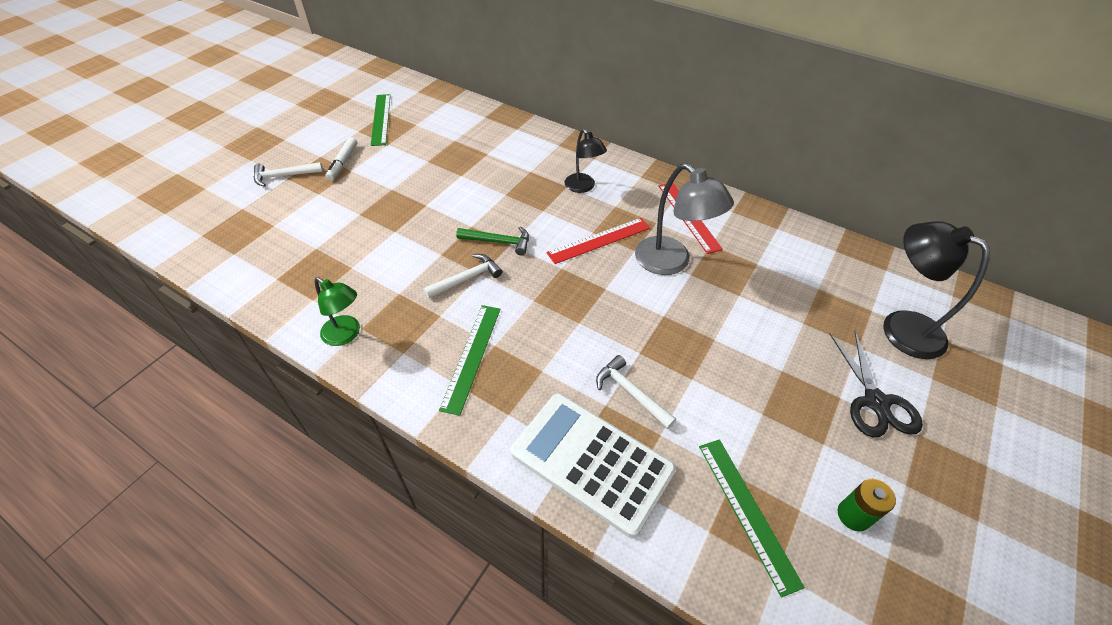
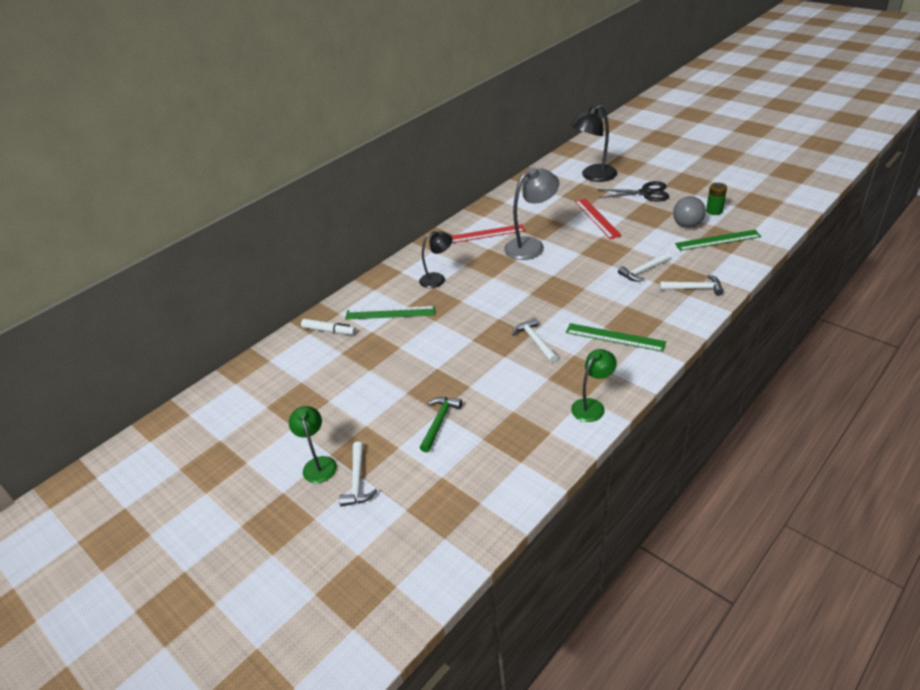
camera: 75 degrees left, 10 degrees down
white marker [325,137,357,181] -> white marker moved to [301,319,356,335]
green ruler [371,94,391,146] -> green ruler moved to [345,306,435,320]
green hammer [456,226,529,256] -> green hammer moved to [420,397,462,453]
white calculator [511,394,676,538] -> white hammer [660,275,724,296]
red ruler [547,218,650,264] -> red ruler moved to [575,199,622,239]
none -> green lamp [289,406,337,483]
none -> grey ball [673,196,706,228]

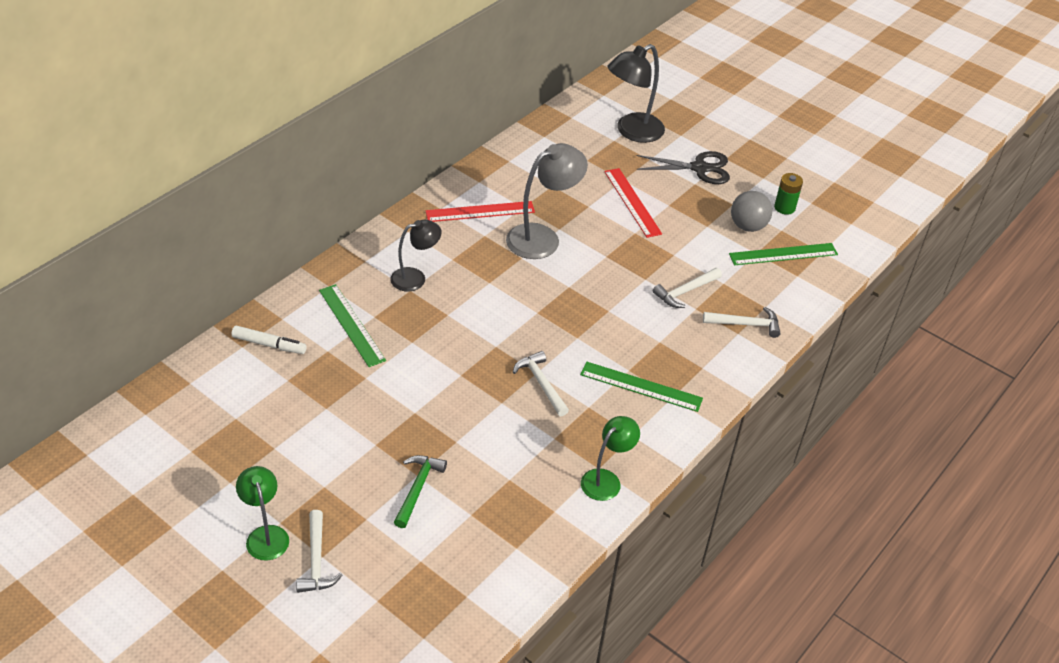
camera: 10 degrees left, 5 degrees up
green ruler [345,306,435,320] -> green ruler turned 60 degrees clockwise [319,284,386,367]

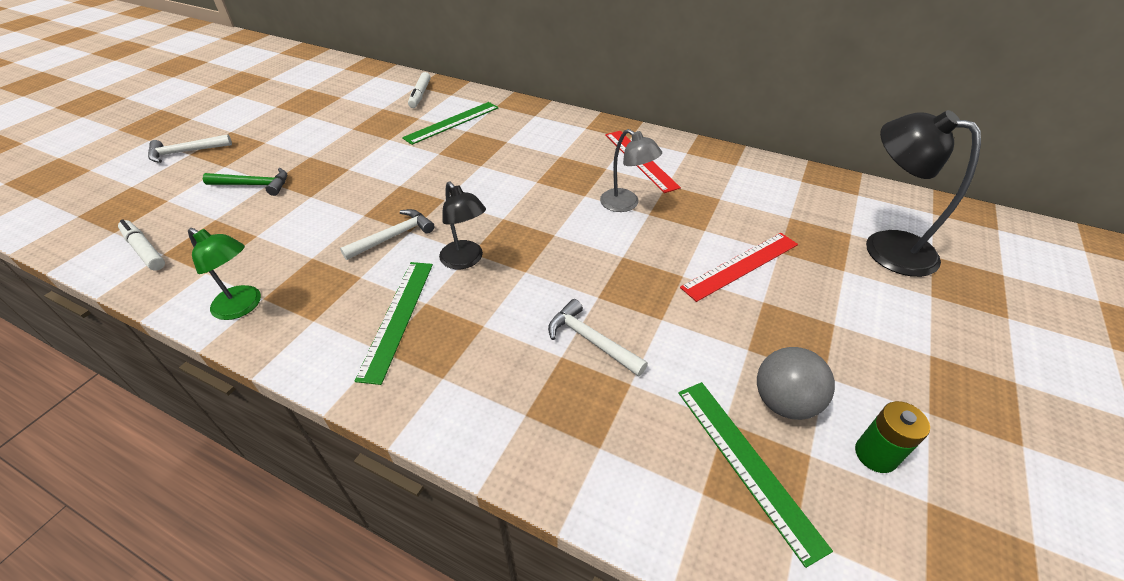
camera: 80 degrees right, 0 degrees up
green lamp [236,466,289,561] -> none
black lamp [390,220,442,292] -> black lamp moved to [439,182,486,269]
grey lamp [506,143,588,259] -> grey lamp [600,129,662,212], size x0.63
black scissors [636,151,730,184] -> none
white hammer [703,307,781,338] -> none
none -> white marker [118,219,165,270]

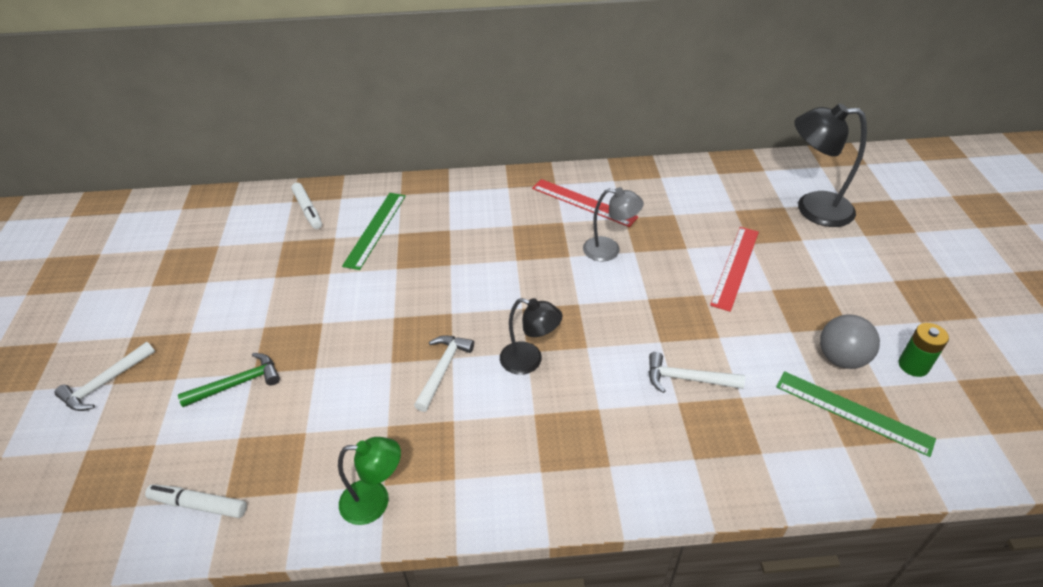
camera: 30 degrees left, 0 degrees up
green ruler [355,262,433,385] -> none

